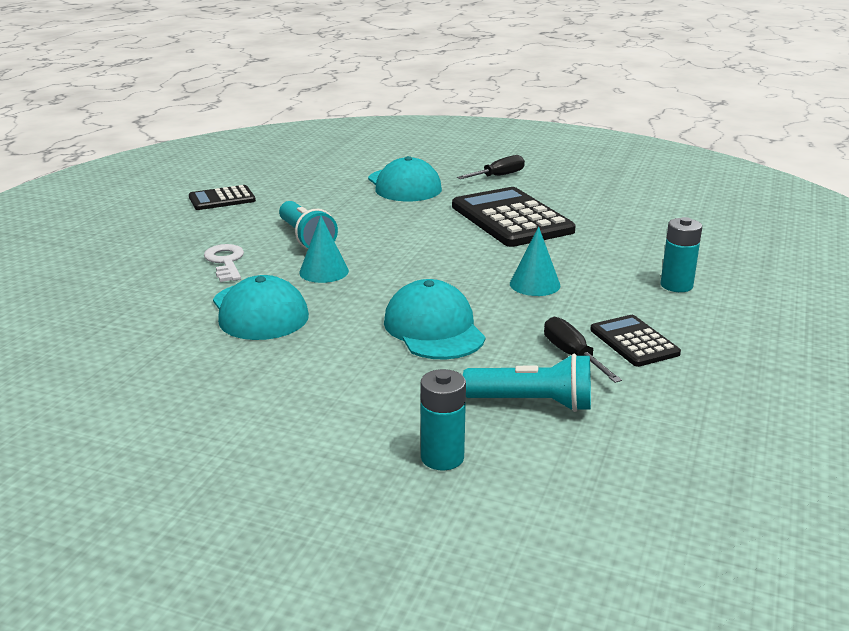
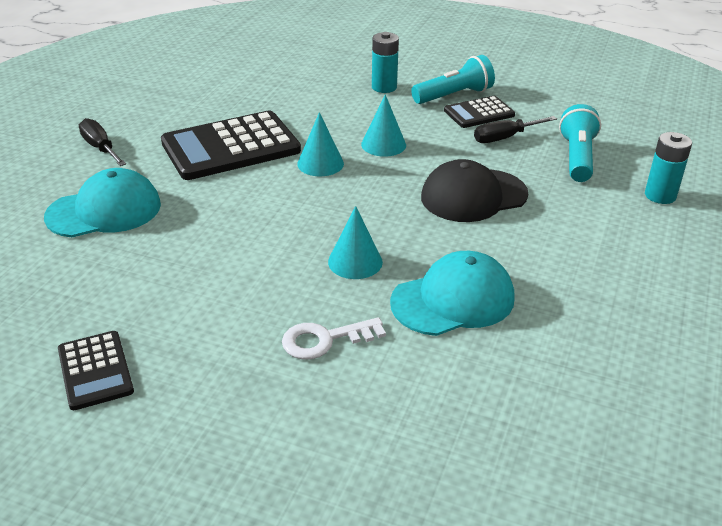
camera: 90 degrees left, 10 degrees up
turquoise flashlight [279,201,338,249] -> turquoise flashlight moved to [411,55,495,104]
turquoise cap [384,279,485,360] -> black cap [421,159,528,222]
none -> turquoise cone [297,112,344,176]

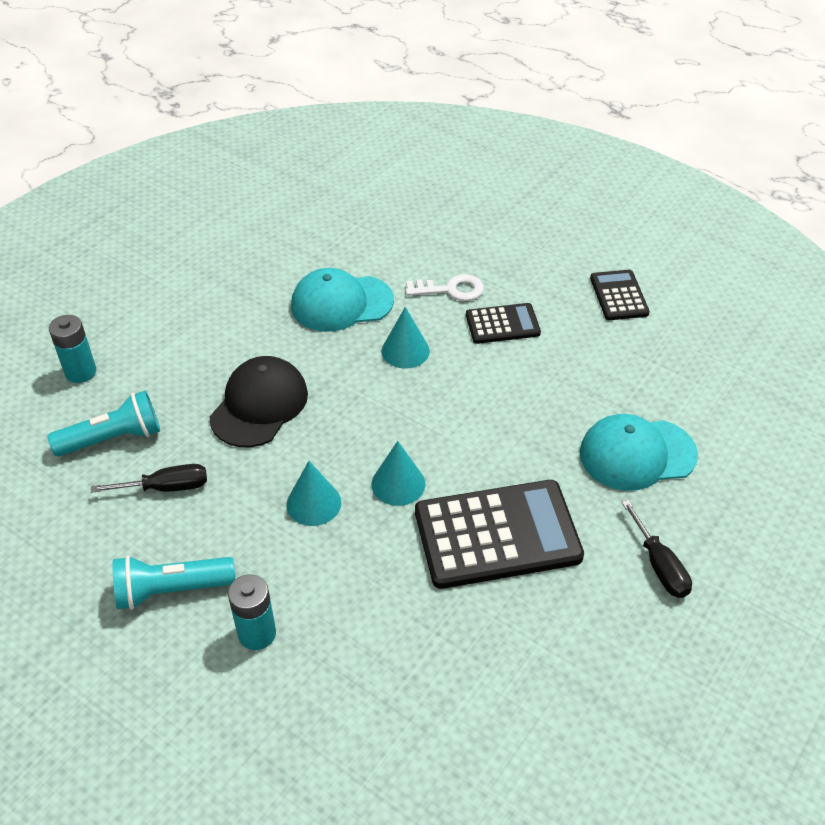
camera: 165 degrees left, 10 degrees up
black cap [421,159,528,222] -> black cap turned 60 degrees counterclockwise [210,356,308,447]
black calculator [444,96,515,128] -> black calculator moved to [466,303,541,344]
turquoise flashlight [559,104,601,182] -> turquoise flashlight turned 135 degrees counterclockwise [47,390,160,456]

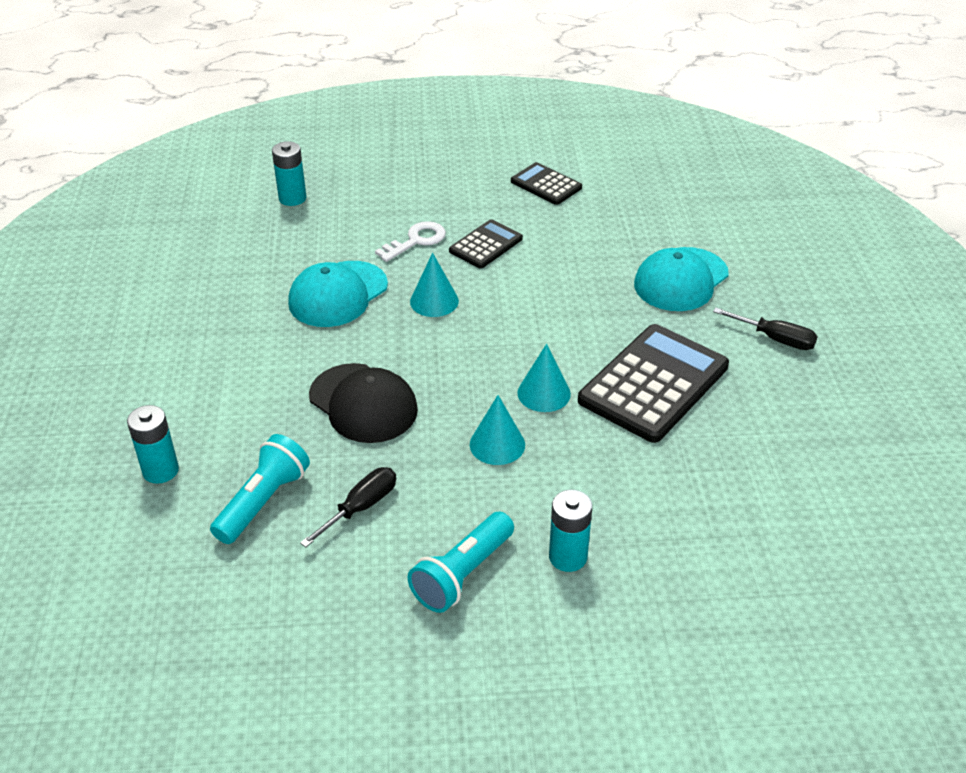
camera: 40 degrees left, 5 degrees down
black cap [210,356,308,447] -> black cap turned 150 degrees clockwise [309,363,418,443]
none -> turquoise battery [272,141,306,206]

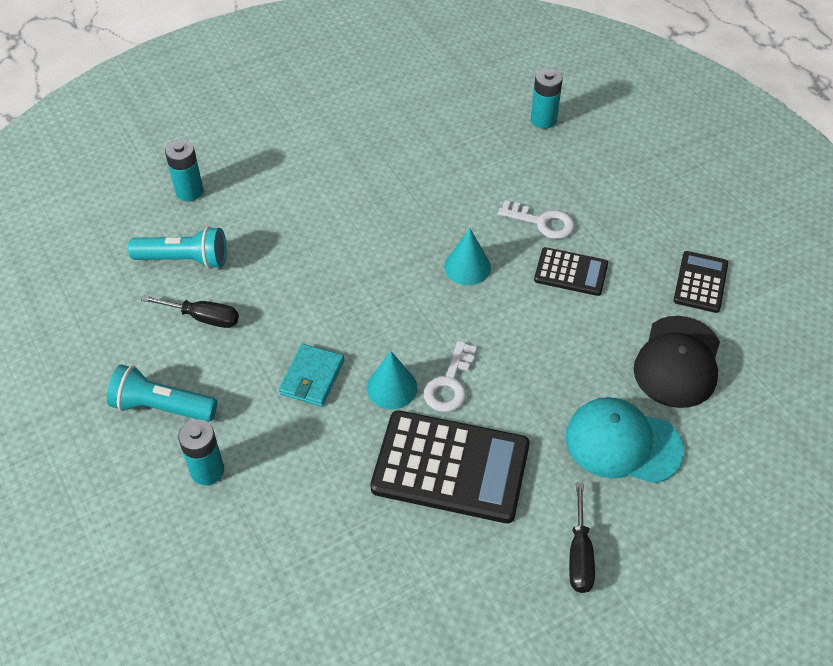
camera: 65 degrees right, 10 degrees up
turquoise cap [288,261,388,327] -> none
black cap [309,363,418,443] -> black cap moved to [634,316,720,408]
turquoise cone [470,395,525,465] -> turquoise wallet [279,344,344,407]
none -> white key [424,341,477,412]

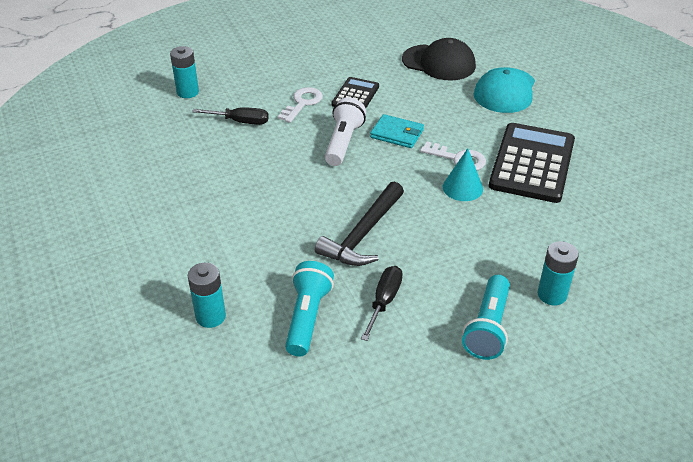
camera: 85 degrees left, 10 degrees down
turquoise wallet [279,344,344,407] -> turquoise wallet moved to [370,114,424,148]
turquoise cone [444,228,491,285] -> white flashlight [325,97,366,166]
black screwdriver [569,482,595,593] -> black screwdriver moved to [192,107,269,125]
black calculator [673,251,728,313] -> none
none -> black hammer [315,182,404,266]

